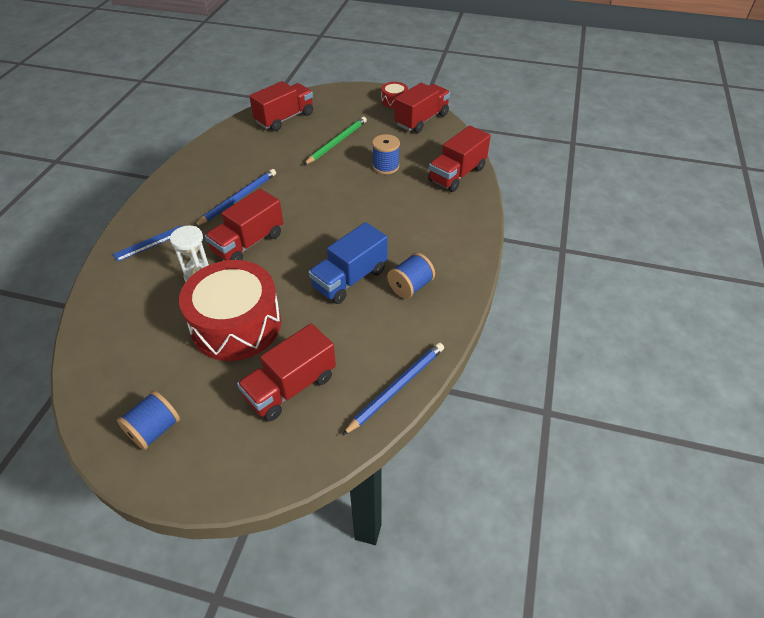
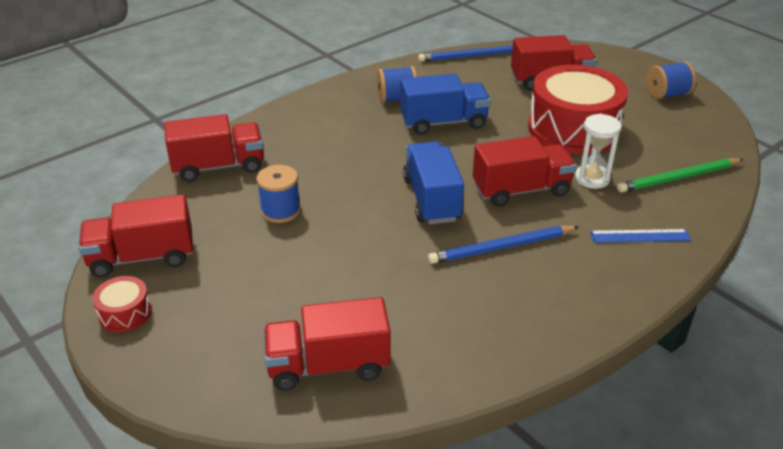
camera: 145 degrees left, 10 degrees down
green pencil [304,117,367,165] -> green pencil moved to [617,158,744,193]
none -> blue truck [403,141,464,224]

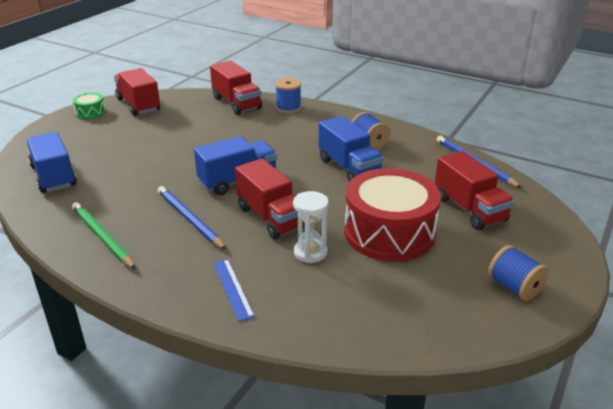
camera: 70 degrees right, 5 degrees down
red drum [92,276,152,332] -> green drum [73,93,106,119]
blue spool [256,165,301,223] -> blue spool moved to [275,78,301,114]
red truck [263,297,390,391] -> blue truck [27,132,77,193]
green pencil [617,158,744,193] -> green pencil moved to [72,202,136,269]

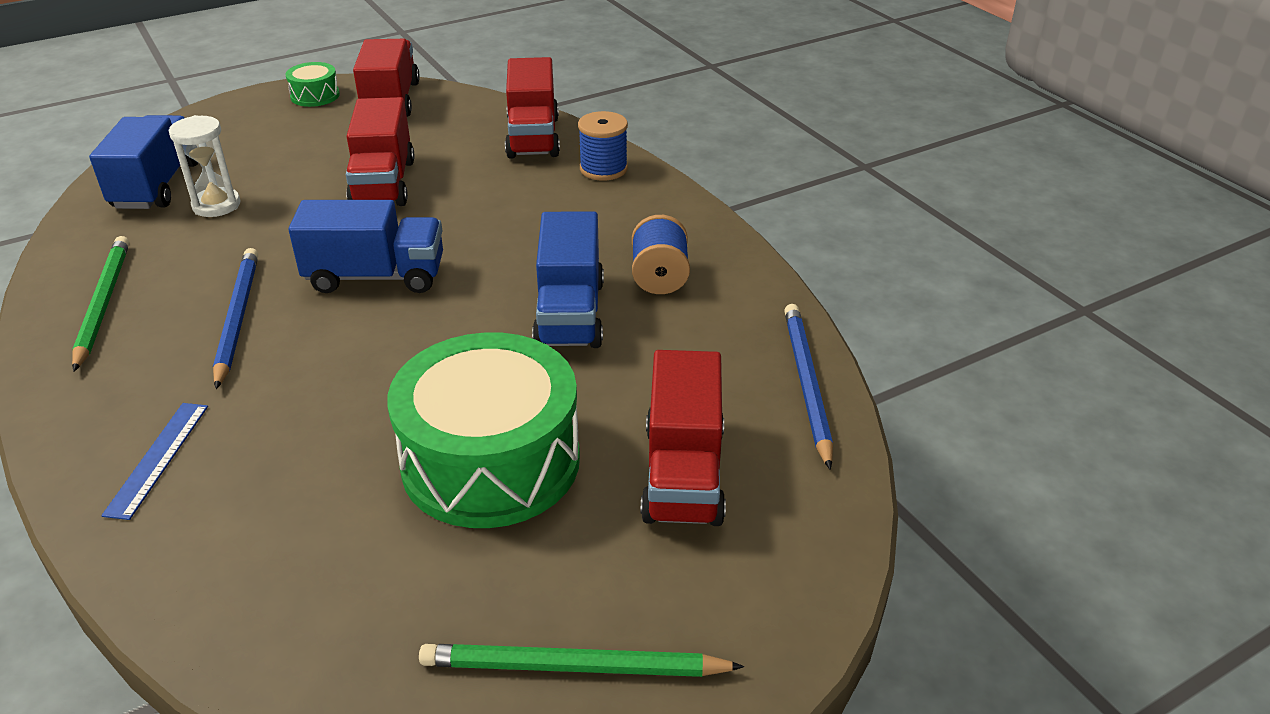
camera: 30 degrees right, 5 degrees up
red truck [235,158,305,239] -> red truck moved to [346,97,414,206]
white hourglass [293,191,329,263] -> white hourglass moved to [169,115,241,217]
red drum [344,168,441,262] -> green drum [387,332,580,528]
blue spool [488,245,549,301] -> green pencil [419,644,744,677]

